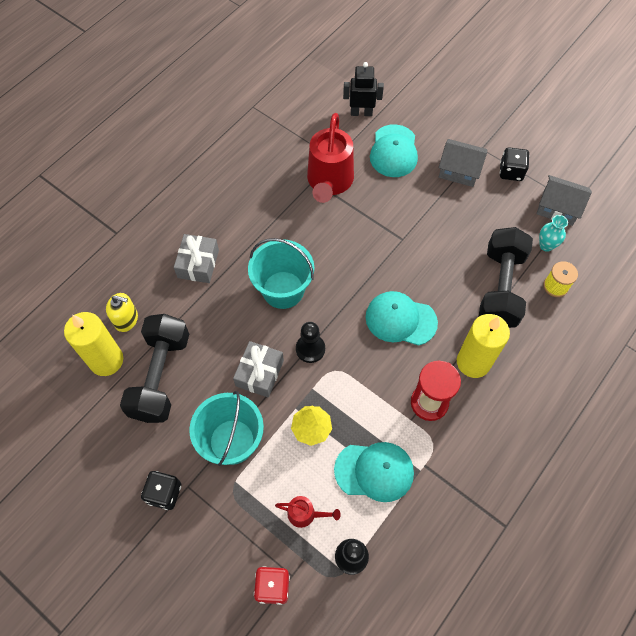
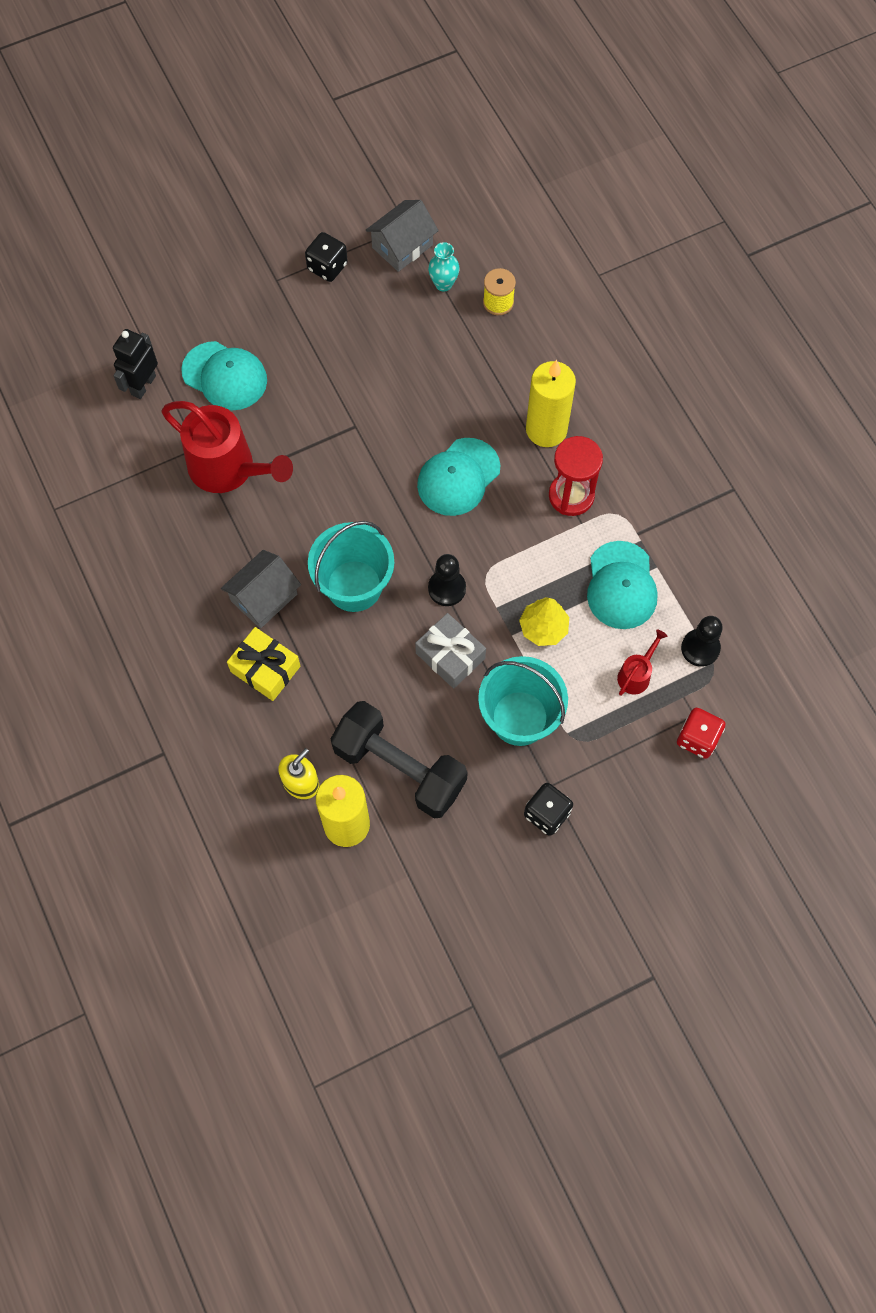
camera: 65 degrees left, 5 degrees up
grey gift [174,234,219,283] -> yellow gift [227,627,300,701]
turquoise cap [334,442,414,502] -> turquoise cap turned 150 degrees clockwise [587,541,658,629]
grey house [438,139,487,187] -> grey house moved to [221,550,301,629]
black dumbbell [479,227,533,328] -> none

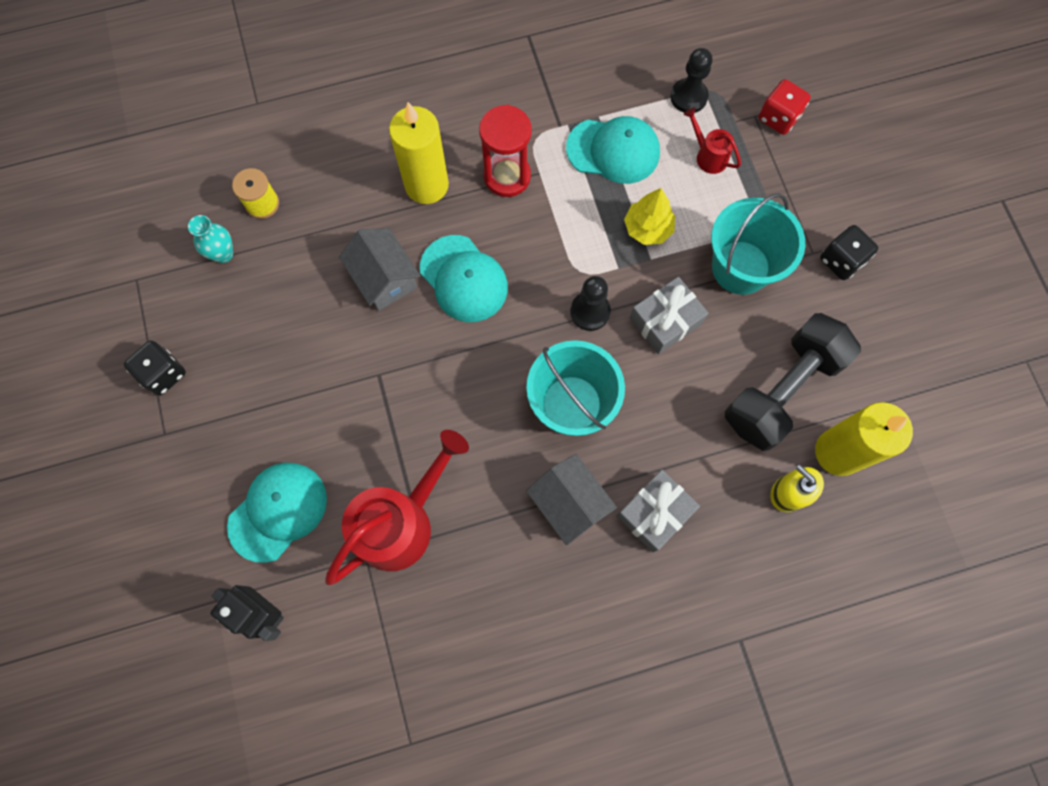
camera: 80 degrees left, 5 degrees up
yellow gift [227,627,300,701] -> grey gift [617,470,700,552]
grey house [365,200,439,272] -> grey house moved to [339,228,420,311]

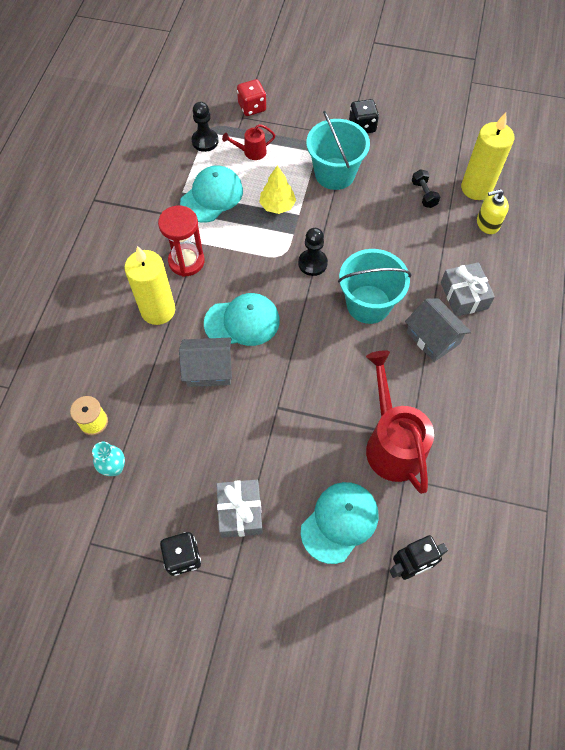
camera: 60 degrees left, 10 degrees down
turquoise cap [227,463,327,563] -> turquoise cap turned 60 degrees clockwise [301,482,378,564]
grey house [526,454,617,546] -> grey house turned 60 degrees clockwise [405,298,471,362]
grey gift [630,277,709,354] -> grey gift moved to [216,480,263,538]
black dumbbell [725,313,861,451] -> black dumbbell [412,169,440,208], size x0.41

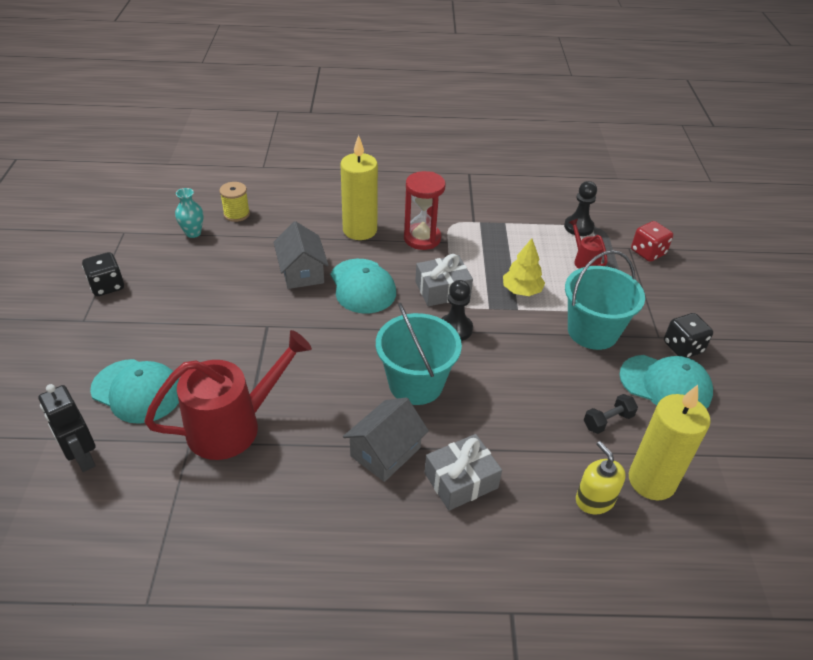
camera: 75 degrees right, 20 degrees down
turquoise cap [180,165,243,222] -> turquoise cap moved to [619,355,713,409]
grey gift [216,480,263,538] -> grey gift moved to [415,254,473,306]

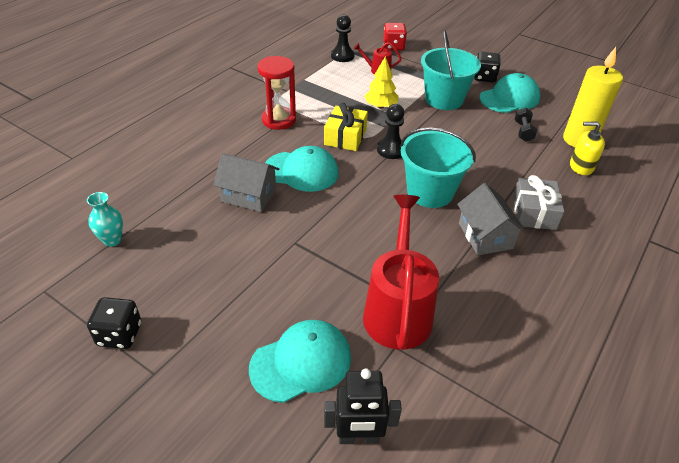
camera: 55 degrees left, 0 degrees up
yellow spool [219,182,250,222] -> none
yellow candle [340,135,378,240] -> none
grey gift [415,254,473,306] -> yellow gift [324,103,368,151]

